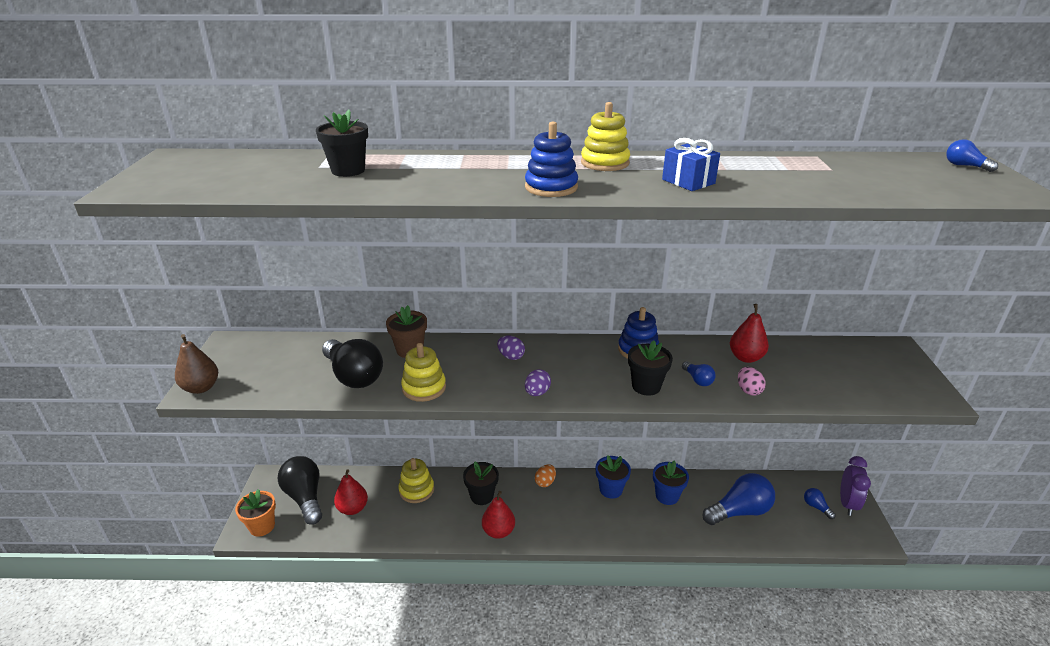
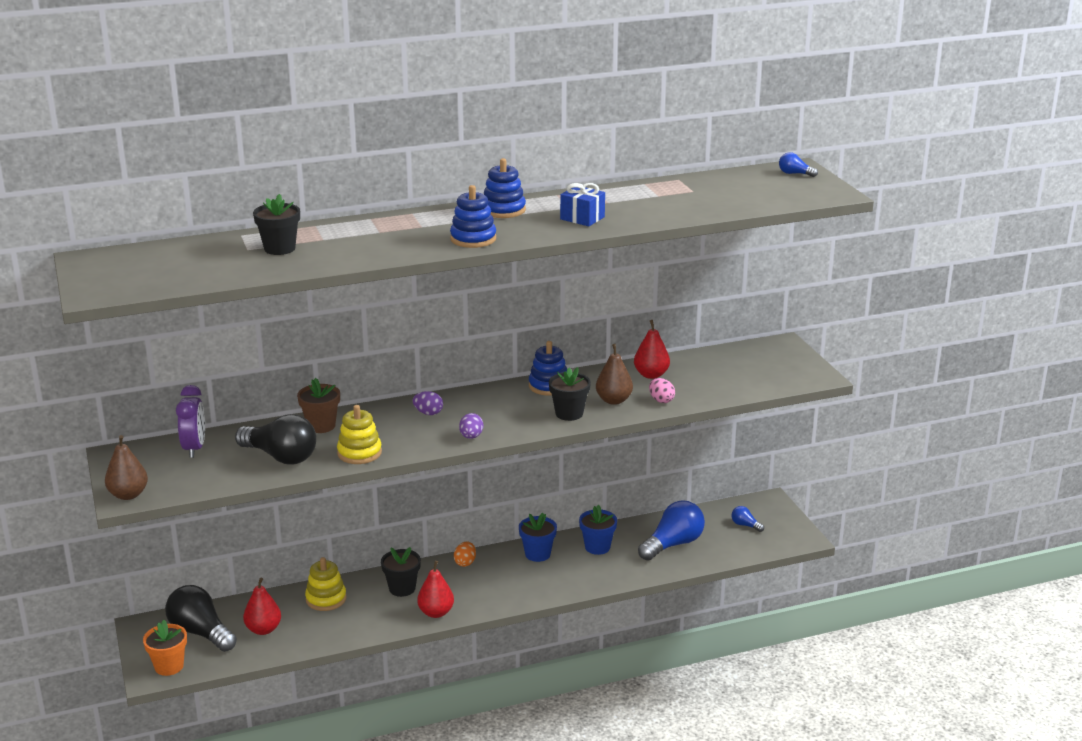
camera: 20 degrees left, 5 degrees down
yellow stacking toy [581,102,630,171] -> blue stacking toy [484,158,526,218]
blue light bulb [682,361,716,386] -> brown pear [596,344,633,405]
purple clock [840,456,871,516] -> purple clock moved to [176,385,205,458]

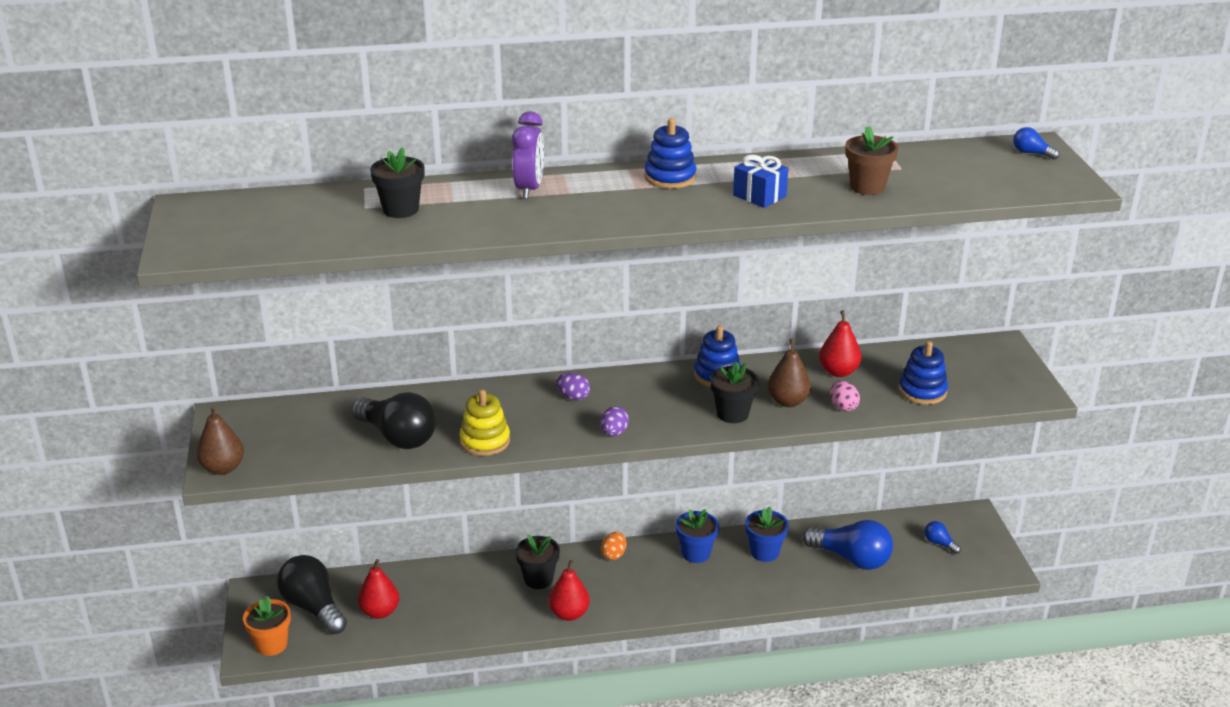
camera: 10 degrees right, 5 degrees up
purple clock [176,385,205,458] -> purple clock moved to [512,111,544,199]
brown flower pot [297,378,340,433] -> brown flower pot moved to [846,126,898,195]
yellow stacking toy [305,557,347,611] -> none
blue stacking toy [450,185,496,248] -> blue stacking toy moved to [899,341,948,405]
blue light bulb [638,501,705,561] -> blue light bulb turned 60 degrees clockwise [803,520,893,570]

